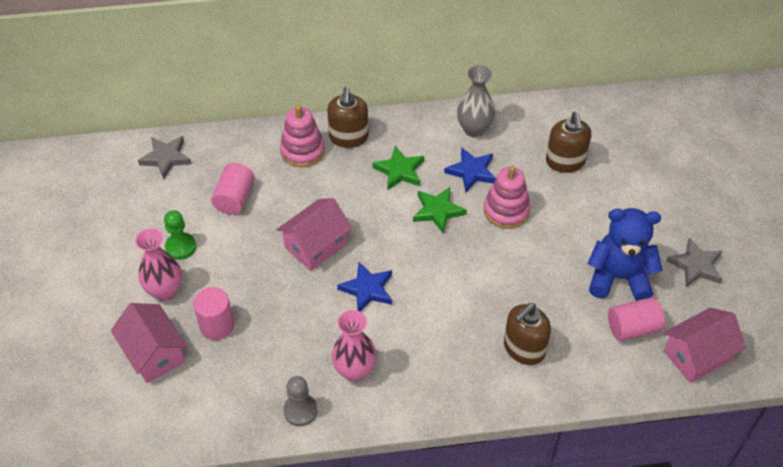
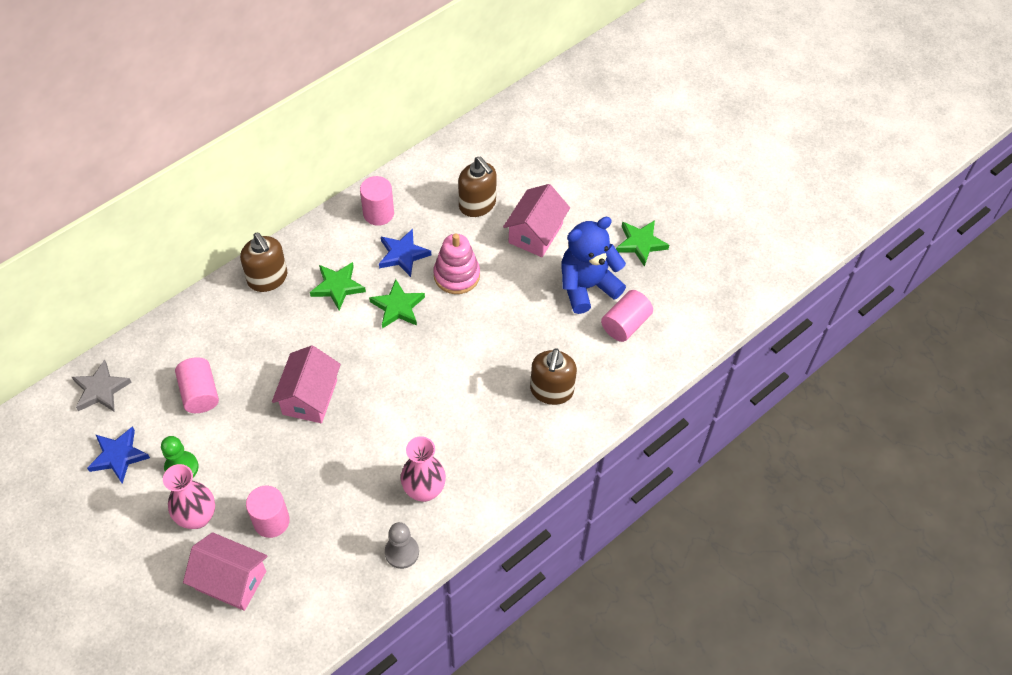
camera: 35 degrees left, 5 degrees up
pink stacking toy [280,105,325,167] -> none
blue star [337,262,392,311] -> blue star moved to [87,426,150,484]
grey vase [457,65,495,138] -> pink cylinder [360,176,394,226]
pink house [664,308,746,383] -> pink house moved to [503,184,570,257]
grey star [666,237,722,287] -> green star [616,220,669,267]

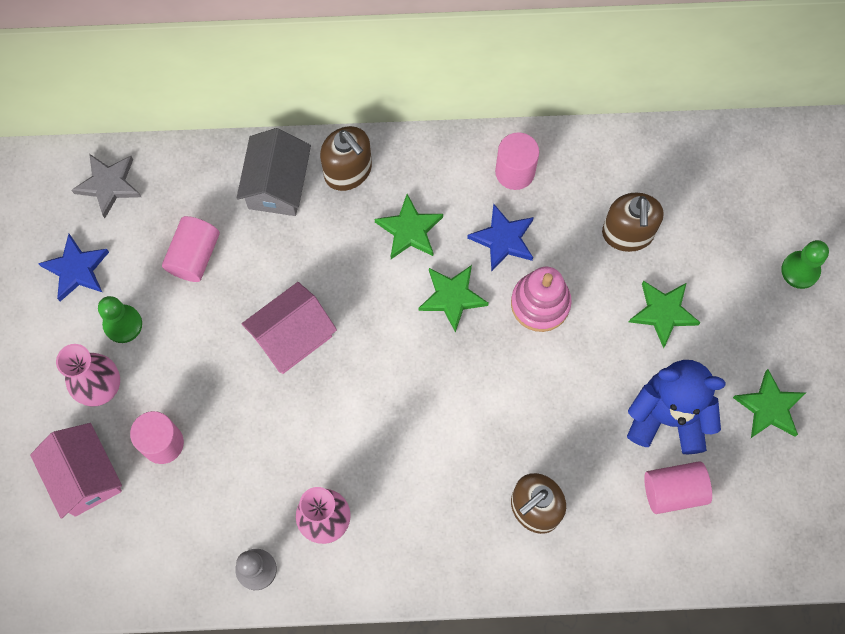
camera: 40 degrees right, 15 degrees up
brown soap dispenser [240,233,287,292] -> brown soap dispenser turned 45 degrees counterclockwise [320,126,372,191]
pink house [503,184,570,257] -> green star [629,281,701,348]
none -> grey house [237,128,311,216]
none -> green pawn [781,240,829,289]

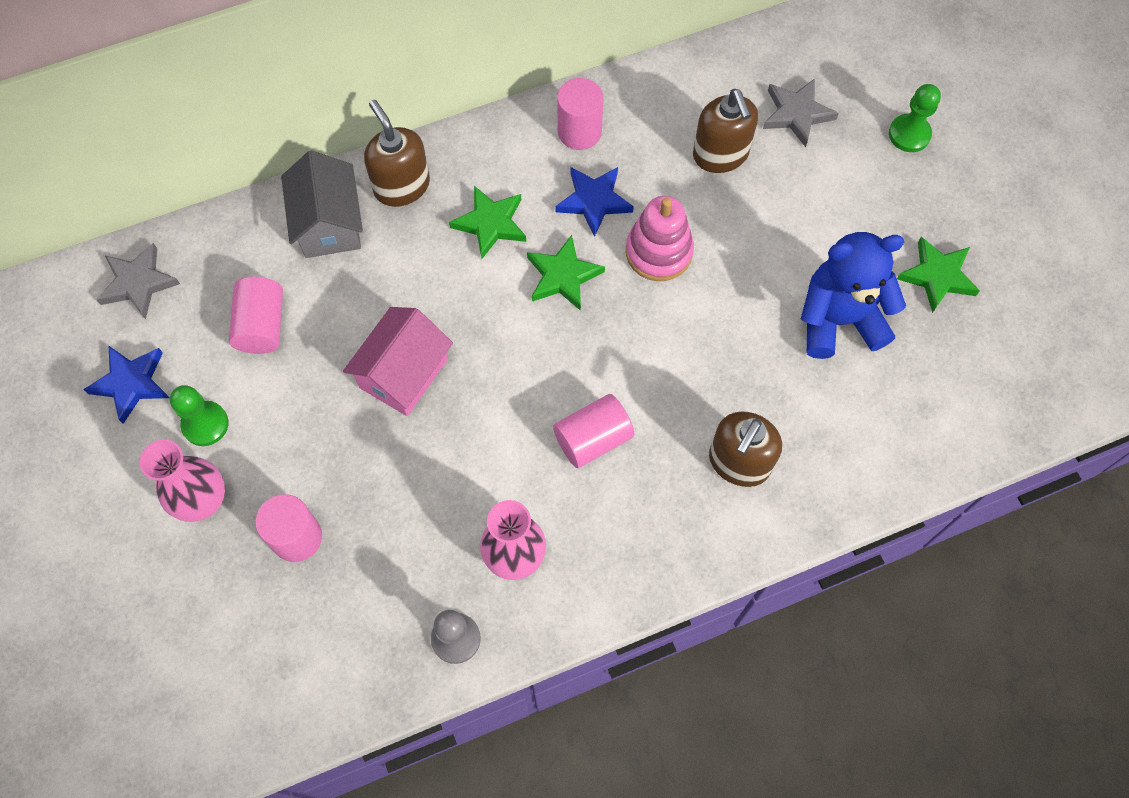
camera: 20 degrees left, 5 degrees down
pink house [30,423,122,519] -> none
brown soap dispenser [320,126,372,191] -> brown soap dispenser turned 150 degrees counterclockwise [364,100,430,207]
green star [629,281,701,348] -> none
pink cylinder [644,461,712,514] -> pink cylinder moved to [553,394,634,468]
none -> grey star [763,79,839,147]

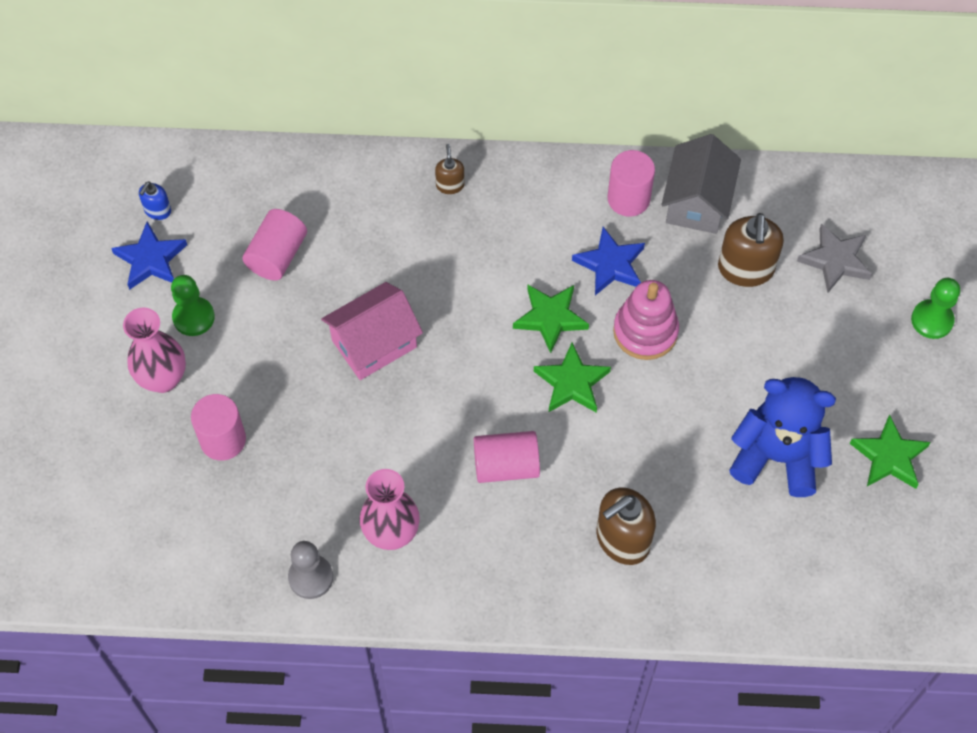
camera: 25 degrees right, 5 degrees down
grey star [96,243,180,319] -> none
grey house [281,151,363,258] -> grey house moved to [661,134,741,234]
brown soap dispenser [364,100,430,207] -> brown soap dispenser [435,144,465,194], size x0.52
green star [449,186,526,259] -> green star moved to [534,342,611,413]
none -> blue soap dispenser [139,182,171,220]

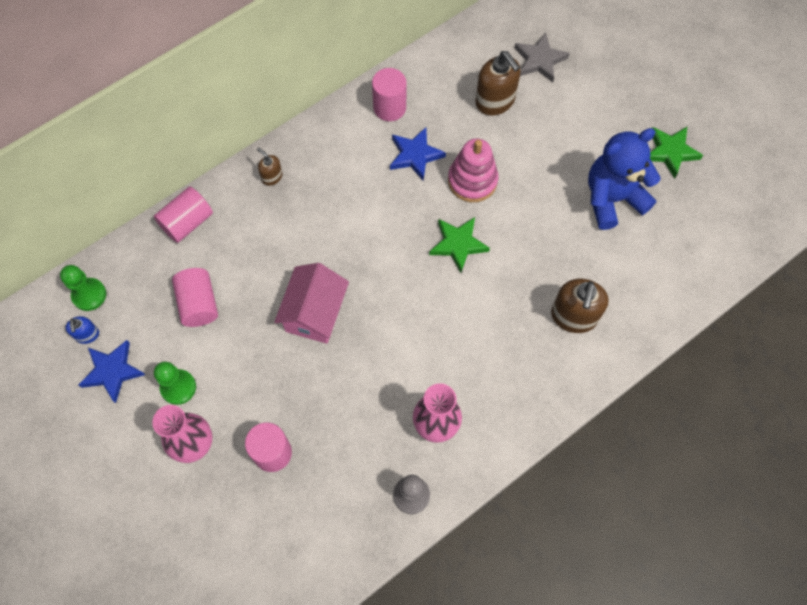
camera: 40 degrees left, 5 degrees up
pink cylinder [474,431,540,483] -> pink cylinder moved to [154,187,213,243]
green star [513,285,589,353] -> none
grey house [661,134,741,234] -> none
green pawn [911,278,960,339] -> green pawn moved to [60,265,106,311]

